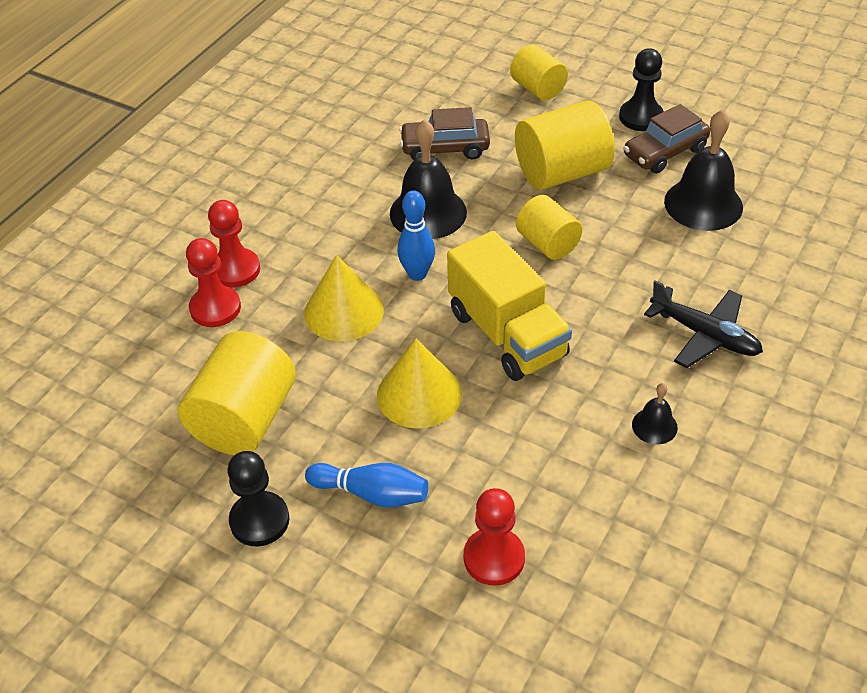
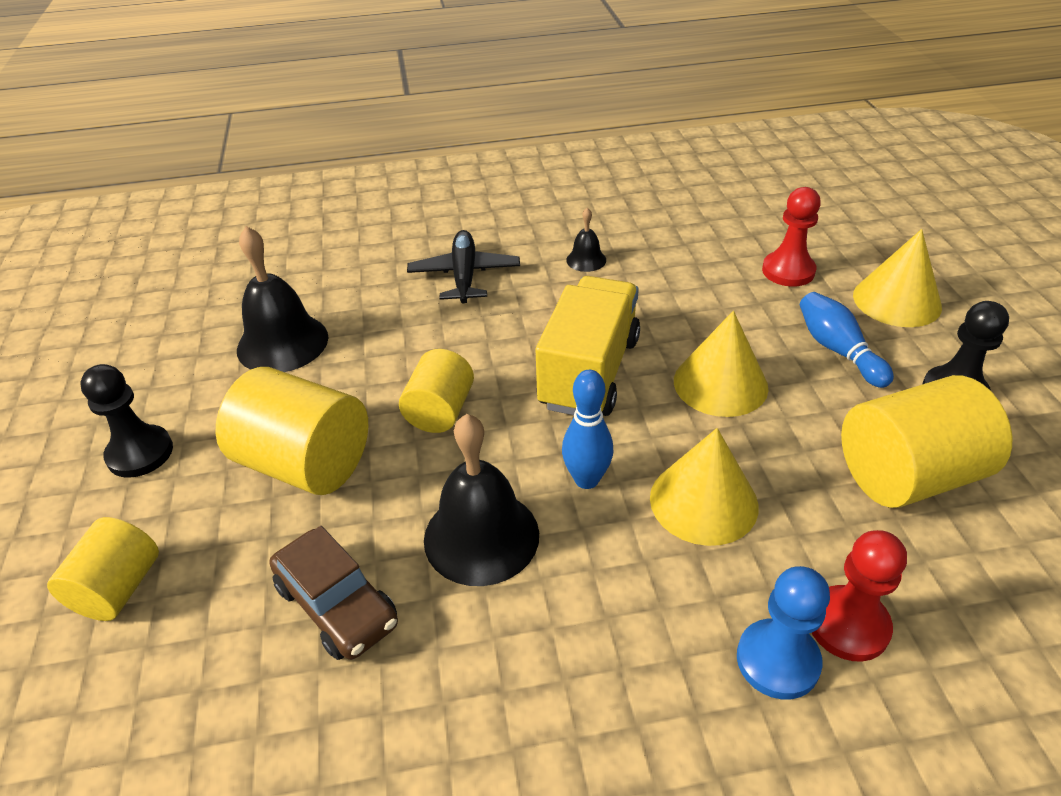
camera: 130 degrees left, 5 degrees down
red pawn [208,200,260,288] -> blue pawn [737,566,830,700]
brown car [623,104,710,173] -> none
none -> yellow cone [853,229,942,327]

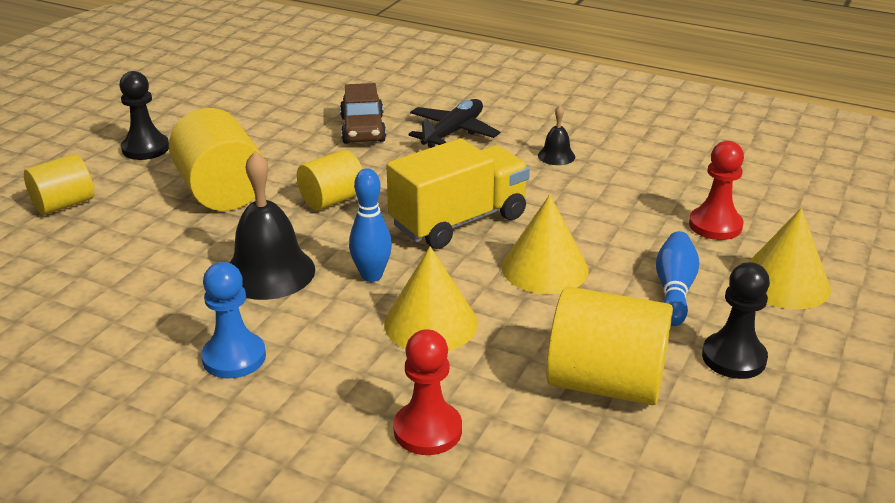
camera: 35 degrees right, 10 degrees down
black bell [237,226,328,372] -> none
brown car [270,526,398,660] -> brown car moved to [340,83,386,144]
blue pawn [737,566,830,700] -> blue pawn moved to [201,262,266,378]

